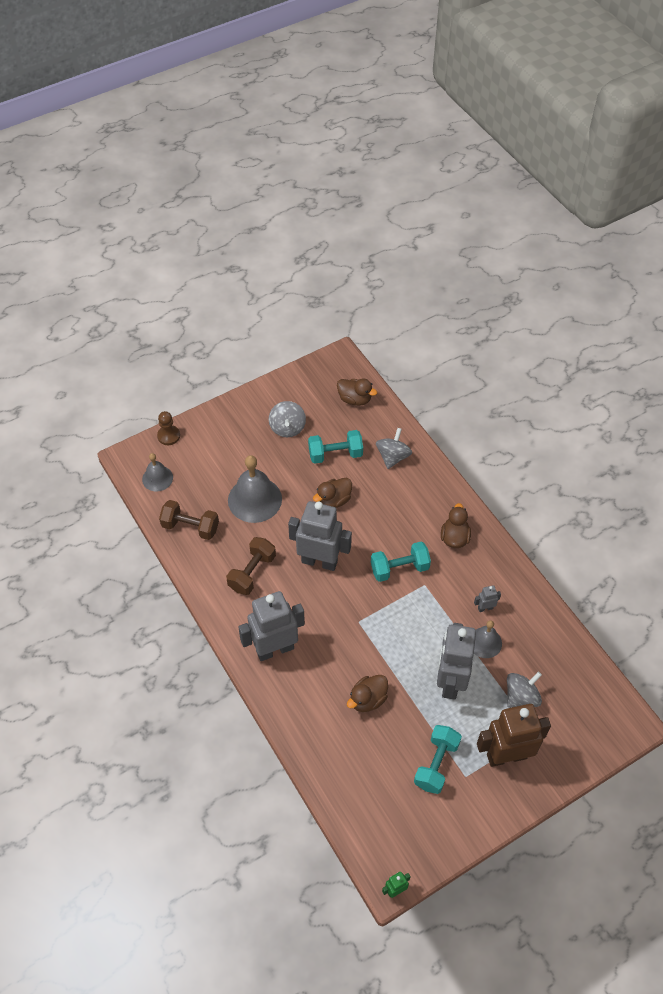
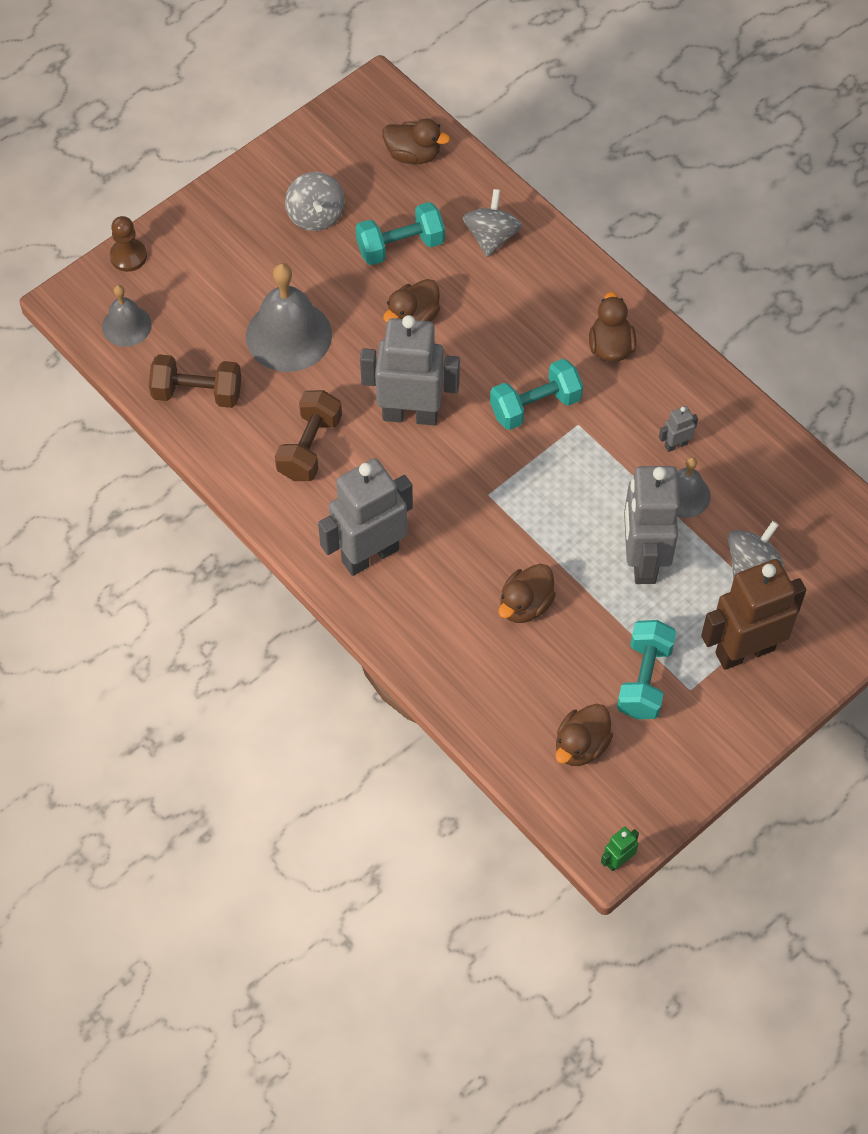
camera: 10 degrees left, 5 degrees up
none -> brown duck [555,704,613,766]

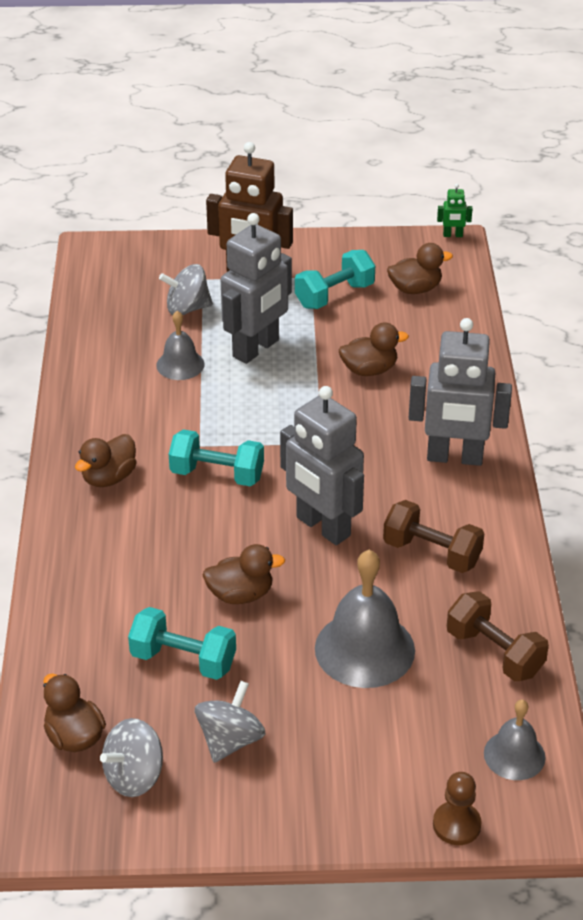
camera: 140 degrees left, 20 degrees down
brown dumbbell [275,390,342,481] -> brown dumbbell turned 60 degrees clockwise [383,500,484,573]
grey spinning top [463,189,522,257] -> grey spinning top moved to [100,718,163,797]
grey robot [659,406,698,452] -> none

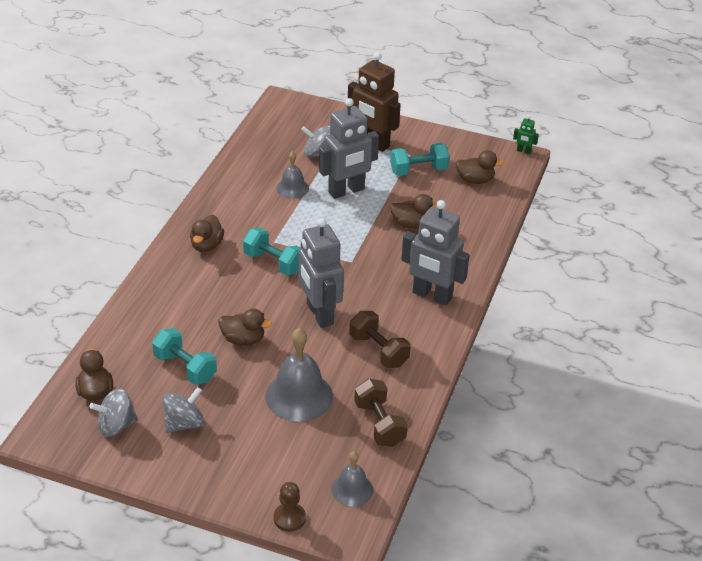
camera: 20 degrees right, 0 degrees up
brown duck [75,434,137,487] -> brown duck turned 45 degrees counterclockwise [190,215,224,252]

